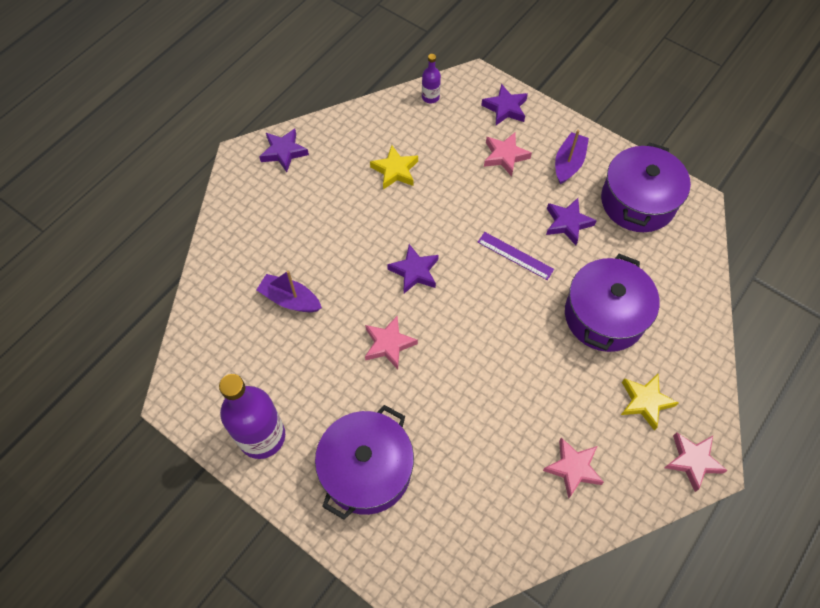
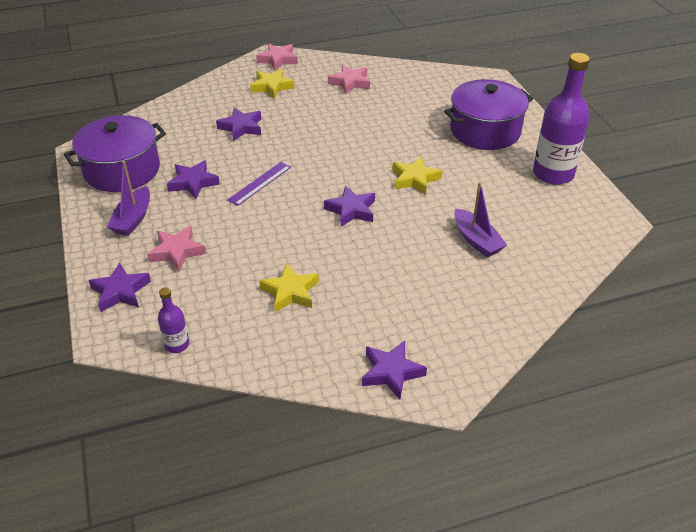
camera: 145 degrees left, 20 degrees down
pink star [365,316,418,369] -> yellow star [392,157,442,195]
purple ruler [478,232,554,280] -> purple ruler turned 60 degrees clockwise [227,162,291,206]
purple boat [555,130,589,184] -> purple boat turned 45 degrees counterclockwise [107,161,150,236]
purple pot [565,254,660,352] -> purple star [216,108,261,141]

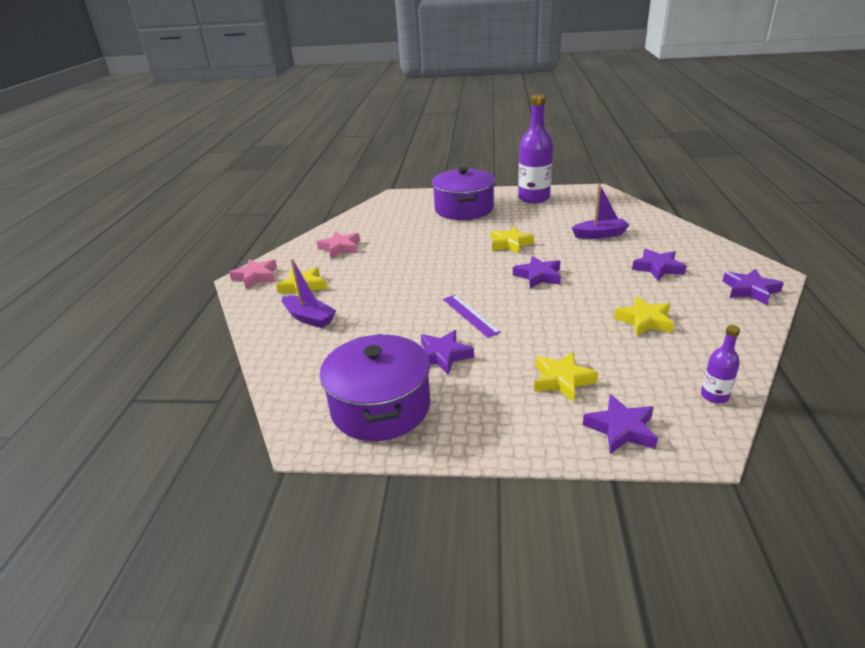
camera: 65 degrees left, 10 degrees down
purple boat [107,161,150,236] -> purple boat moved to [282,259,336,328]
pink star [147,226,206,271] -> yellow star [534,352,598,402]
purple star [216,108,261,141] -> purple star moved to [632,249,687,281]

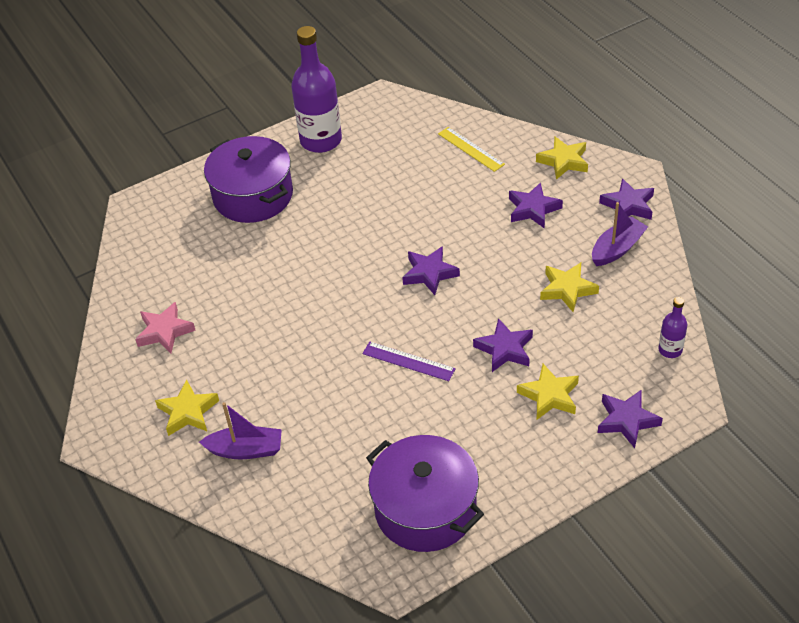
camera: 35 degrees left, 15 degrees up
pink star [229,259,277,289] -> none
purple star [421,330,474,375] -> purple star moved to [473,318,533,372]
yellow star [491,226,534,254] -> yellow star moved to [536,136,588,180]
purple boat [572,184,629,239] -> purple boat moved to [592,202,648,266]
none -> yellow ruler [438,127,505,172]

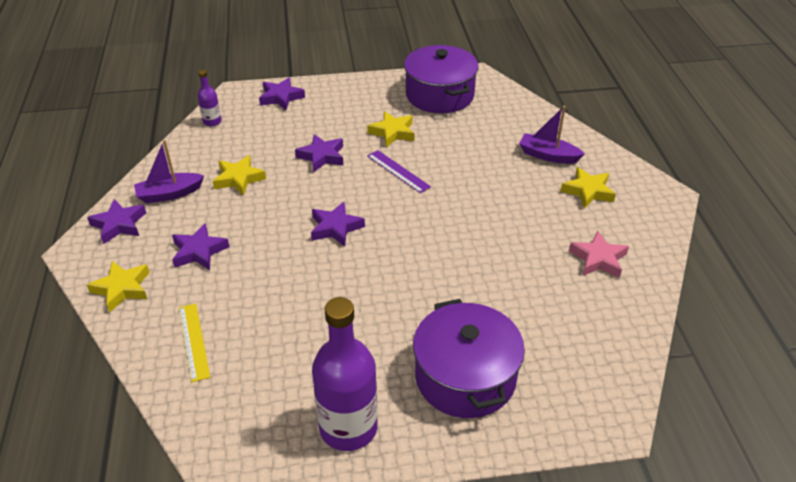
camera: 160 degrees left, 5 degrees down
yellow star [517,364,579,420] -> yellow star moved to [367,111,414,147]

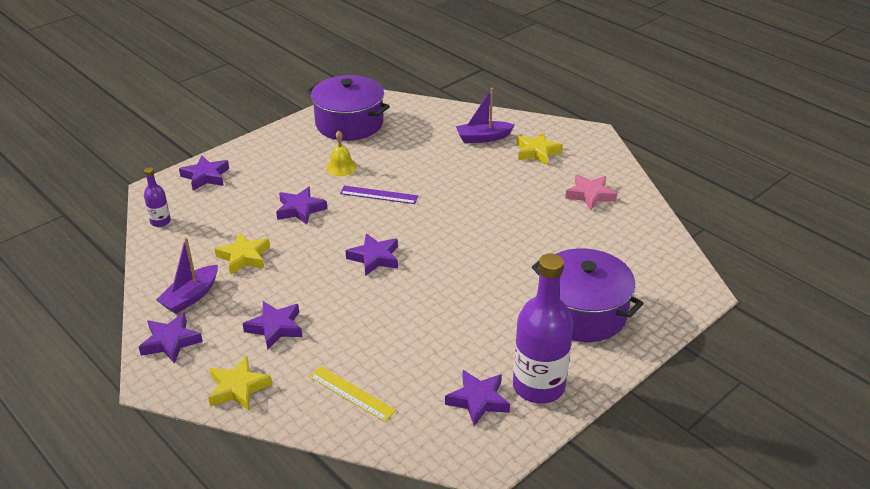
camera: 35 degrees left, 5 degrees down
yellow star [367,111,414,147] -> yellow bell [326,131,357,176]
none -> purple star [445,370,510,426]

